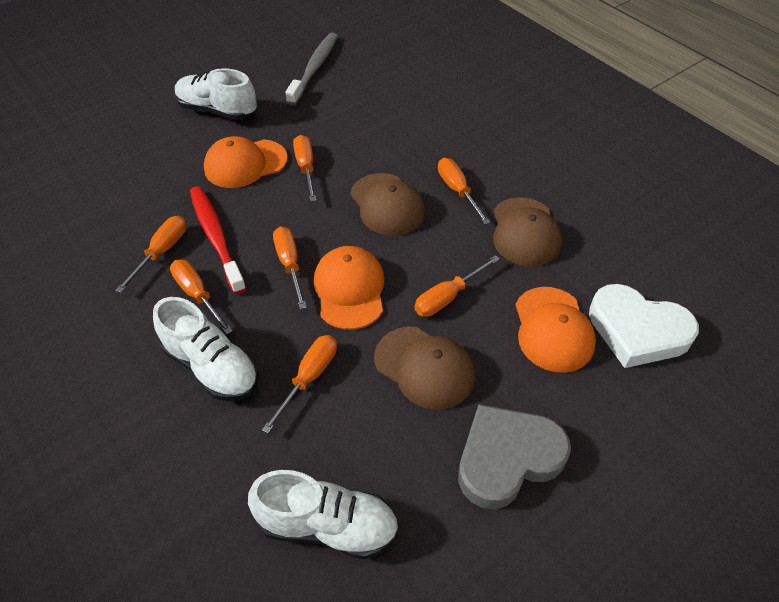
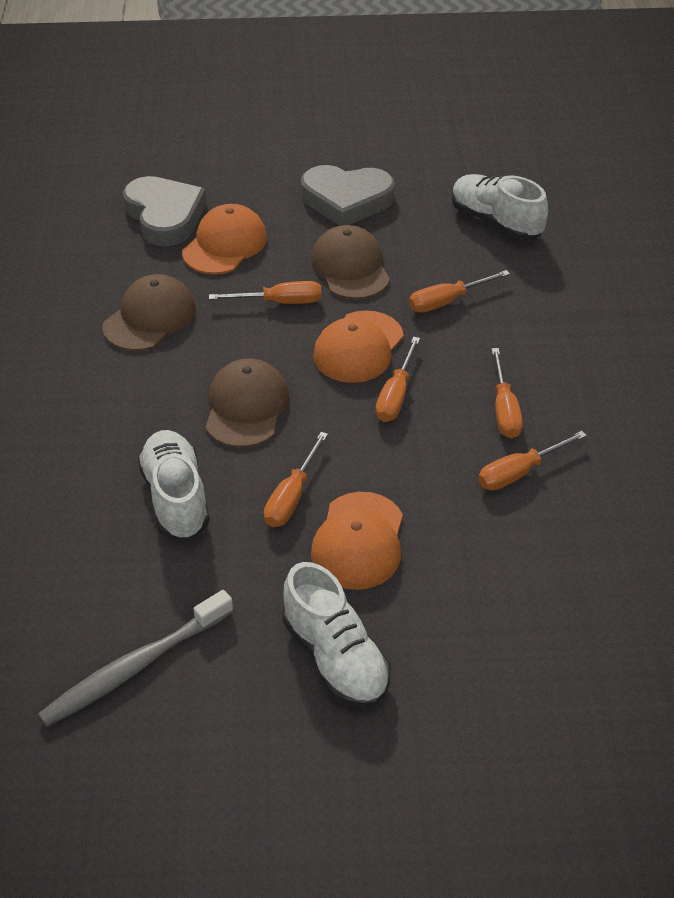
camera: 145 degrees left, 5 degrees down
white shoe [153,297,259,401] -> white shoe moved to [138,430,210,540]
red toothbrush [190,186,246,294] -> none
orange cap [204,136,288,188] -> orange cap turned 90 degrees clockwise [311,492,403,590]
orange screwdriver [438,158,490,225] -> none
white heart [589,284,699,368] -> grey heart [123,176,207,246]

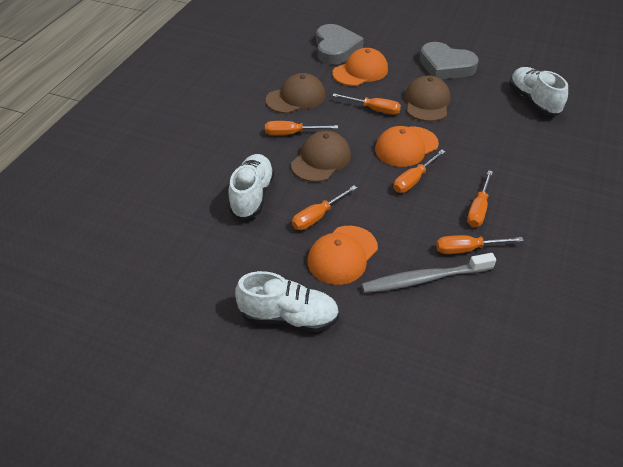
camera: 25 degrees right, 0 degrees up
grey toothbrush [38,590,233,727] -> grey toothbrush moved to [361,253,496,293]
white shoe [283,562,390,708] -> white shoe turned 75 degrees counterclockwise [235,271,339,332]
orange screwdriver [409,270,510,313] -> orange screwdriver moved to [265,121,338,135]

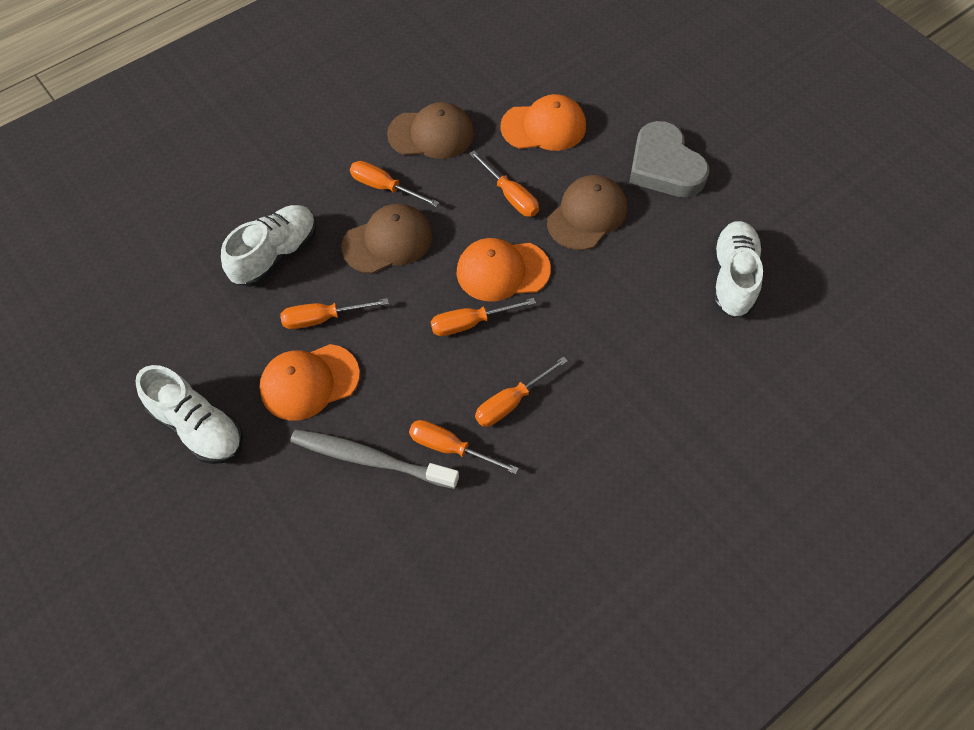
camera: 30 degrees right, 15 degrees up
grey heart [316,24,364,65] -> none

